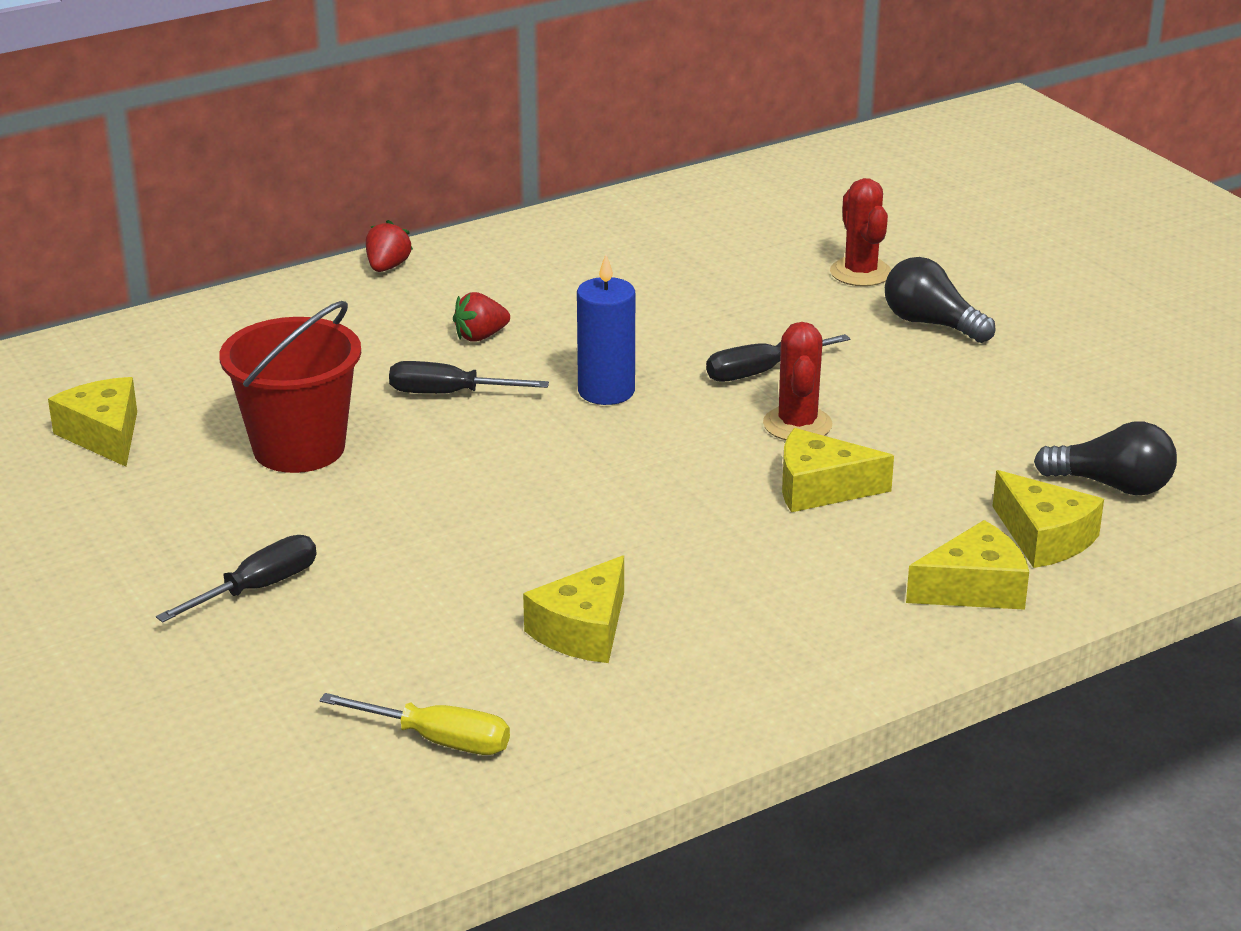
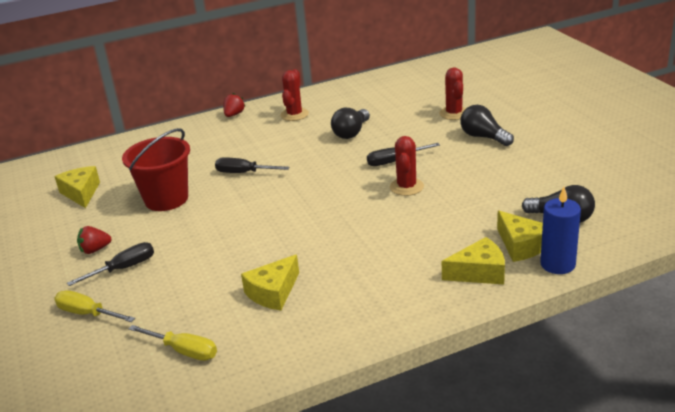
camera: 10 degrees right, 0 degrees up
red strawberry [453,292,510,342] -> red strawberry moved to [77,226,111,254]
blue candle [577,254,635,405] -> blue candle moved to [540,187,581,274]
yellow cheese [782,428,894,512] -> none
none -> yellow screwdriver [54,290,135,322]
none -> red cactus [280,69,309,121]
none -> black light bulb [331,108,370,139]

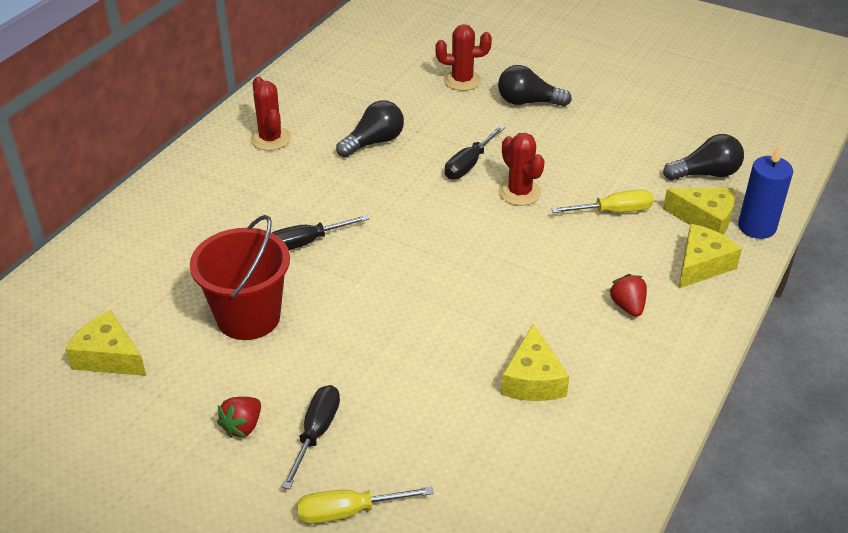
camera: 40 degrees left, 10 degrees up
yellow screwdriver [128,325,217,361] -> yellow screwdriver moved to [551,189,654,213]
red strawberry [223,93,246,117] -> red strawberry moved to [609,274,647,317]
black light bulb [331,108,370,139] -> black light bulb turned 120 degrees counterclockwise [336,100,404,158]
red cactus [439,67,466,120] -> red cactus turned 45 degrees counterclockwise [436,24,492,91]

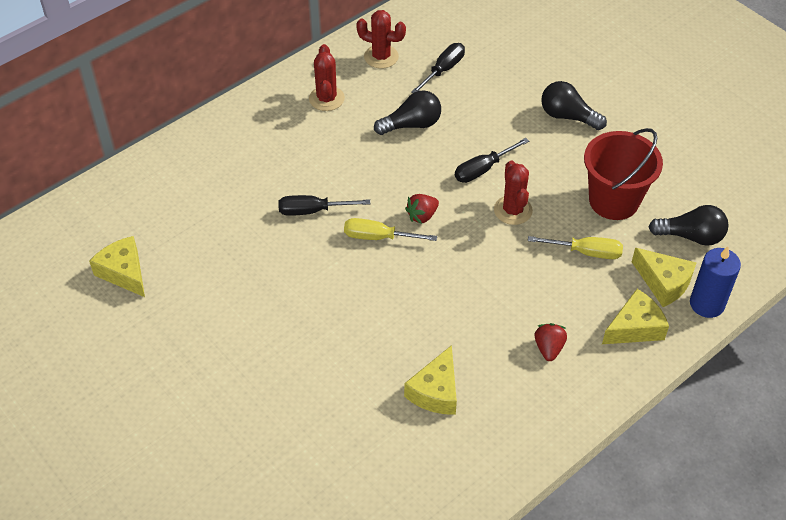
camera: 20 degrees right, 10 degrees up
red bucket [190,215,290,340] -> red bucket moved to [584,128,663,220]
red strawberry [217,397,261,438] -> red strawberry moved to [405,194,439,224]
black screwdriver [282,385,340,490] -> black screwdriver moved to [411,43,465,93]
yellow screwdriver [297,486,434,524] -> yellow screwdriver moved to [344,218,437,241]
red cactus [436,24,492,91] -> red cactus moved to [356,10,406,68]

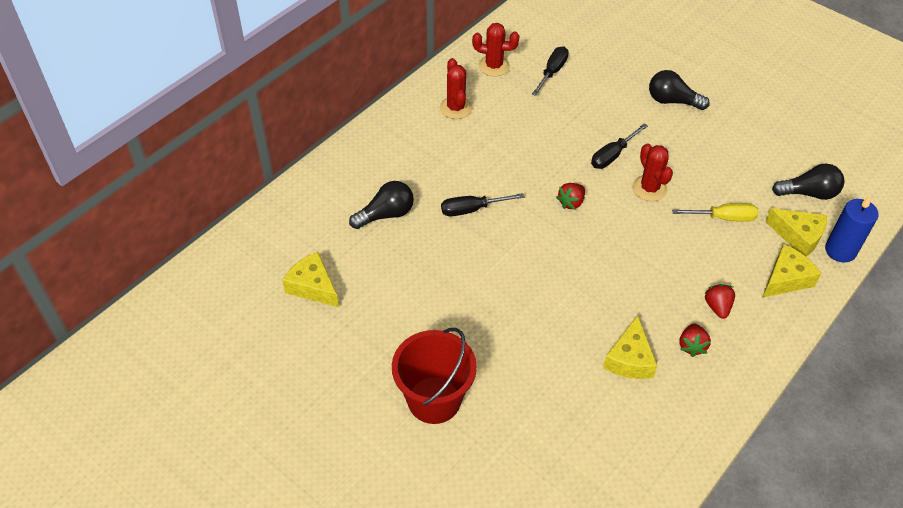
camera: 10 degrees left, 0 degrees up
yellow screwdriver [344,218,437,241] -> none
black light bulb [374,90,441,135] -> black light bulb moved to [349,181,414,229]
red bucket [584,128,663,220] -> red bucket moved to [392,328,477,424]
none -> red strawberry [679,323,711,357]

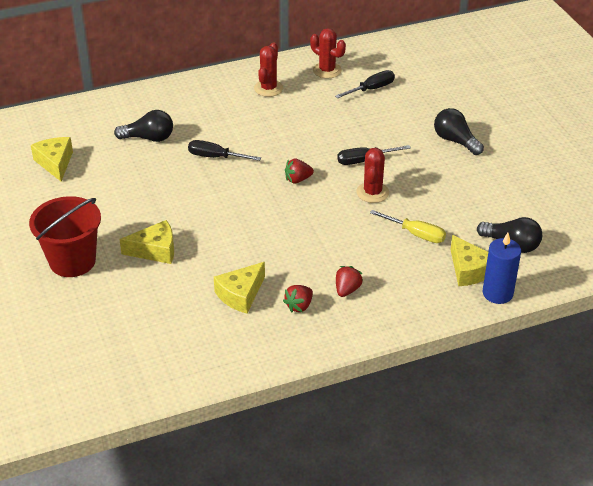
camera: 30 degrees right, 10 degrees down
yellow cheese [762,244,821,298] -> yellow cheese moved to [119,220,174,264]

